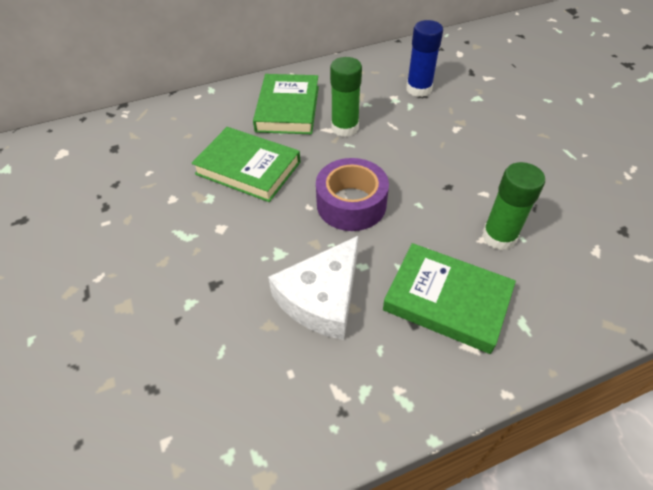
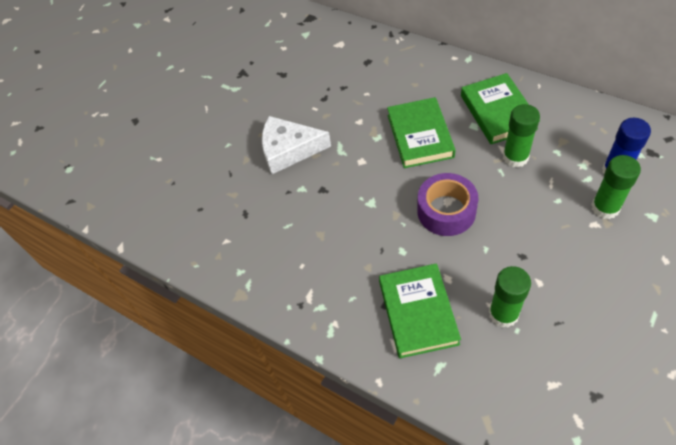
camera: 60 degrees right, 5 degrees up
green book [253,74,319,134] -> green book turned 75 degrees counterclockwise [461,73,540,144]
white cheese [268,236,358,340] -> white cheese moved to [262,116,331,174]
none -> green glue stick [591,155,641,219]

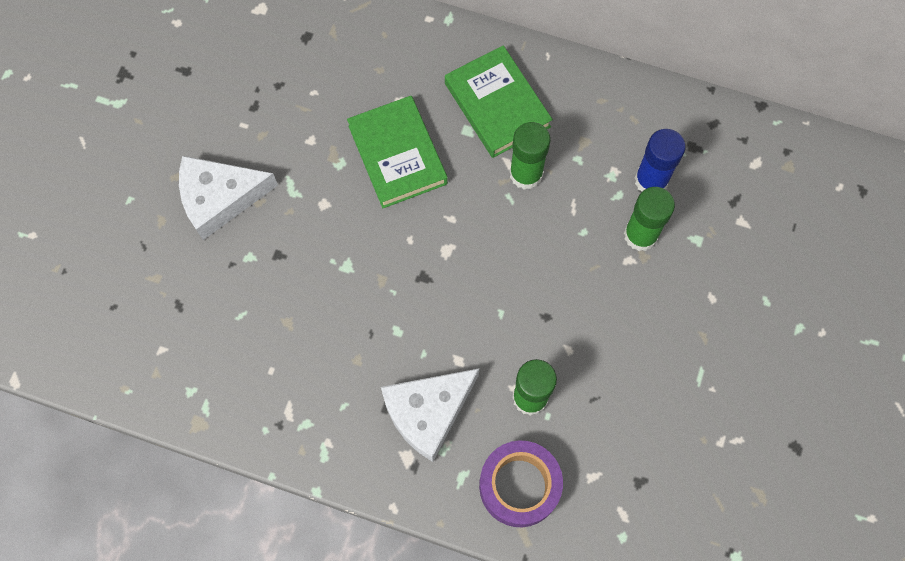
camera: 20 degrees left, 15 degrees up
green book [379,263,461,358] -> white cheese [381,368,479,462]
purple tape [417,173,478,236] -> purple tape moved to [479,441,563,527]

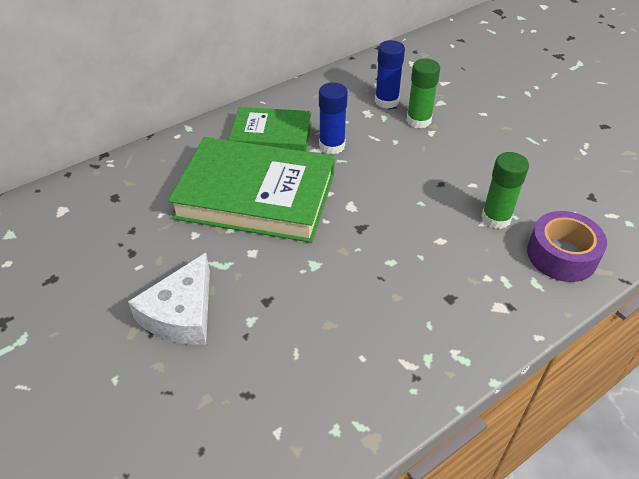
camera: 55 degrees left, 25 degrees down
green book [347,96,448,208] -> green book [168,137,335,243], size x1.69
white cheese [381,368,479,462] -> none
green glue stick [510,122,550,190] -> blue glue stick [319,82,348,154]

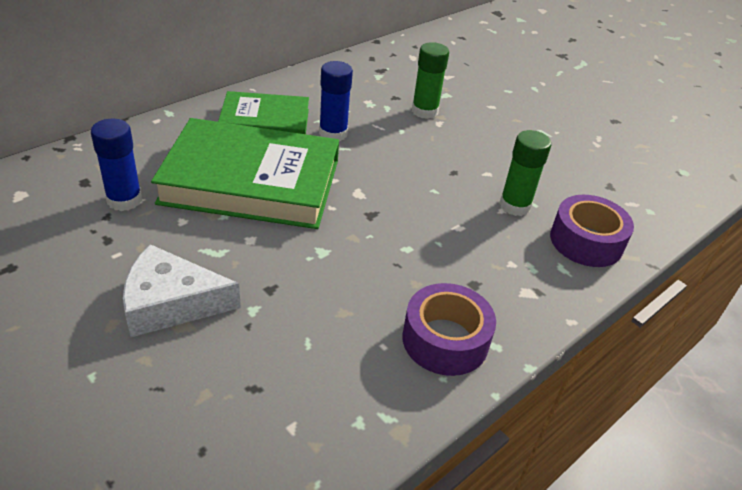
camera: 10 degrees left, 5 degrees down
white cheese [128,253,210,345] -> white cheese turned 75 degrees clockwise [123,244,241,337]
blue glue stick [375,40,405,109] -> blue glue stick moved to [91,118,142,211]
none -> purple tape [403,283,496,376]

